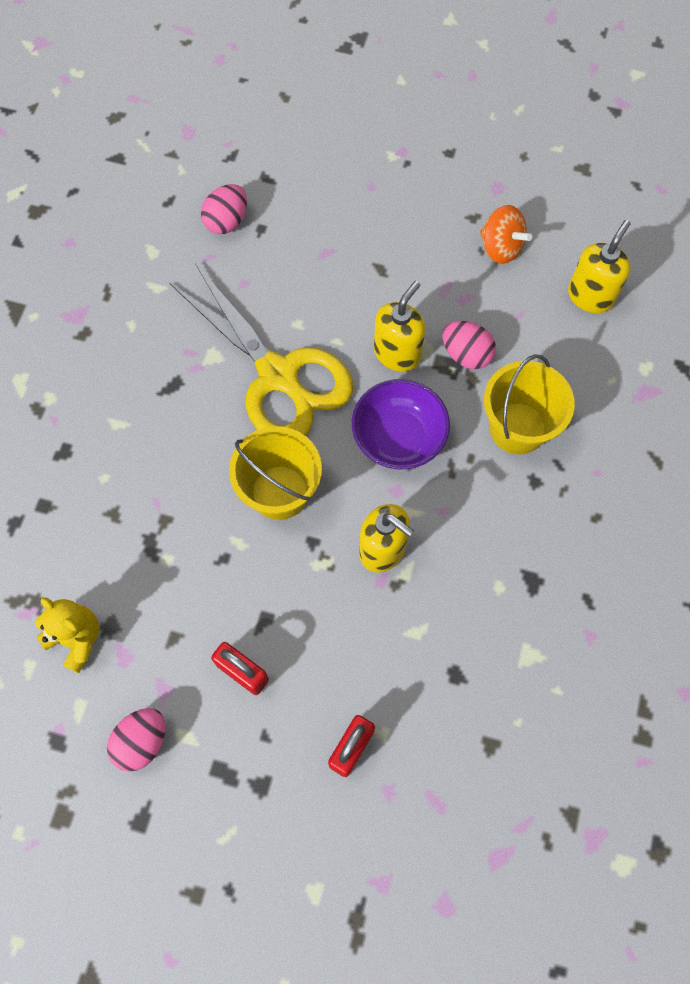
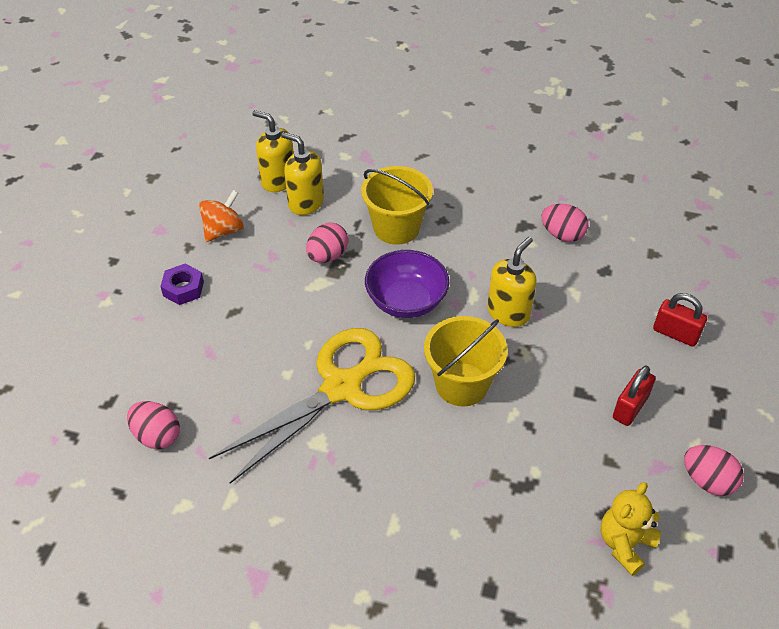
camera: 90 degrees left, 20 degrees down
yellow soap dispenser [374,281,425,372] -> yellow soap dispenser moved to [282,132,324,215]
none -> purple nut [160,264,204,305]
none -> pink egg [541,204,588,242]

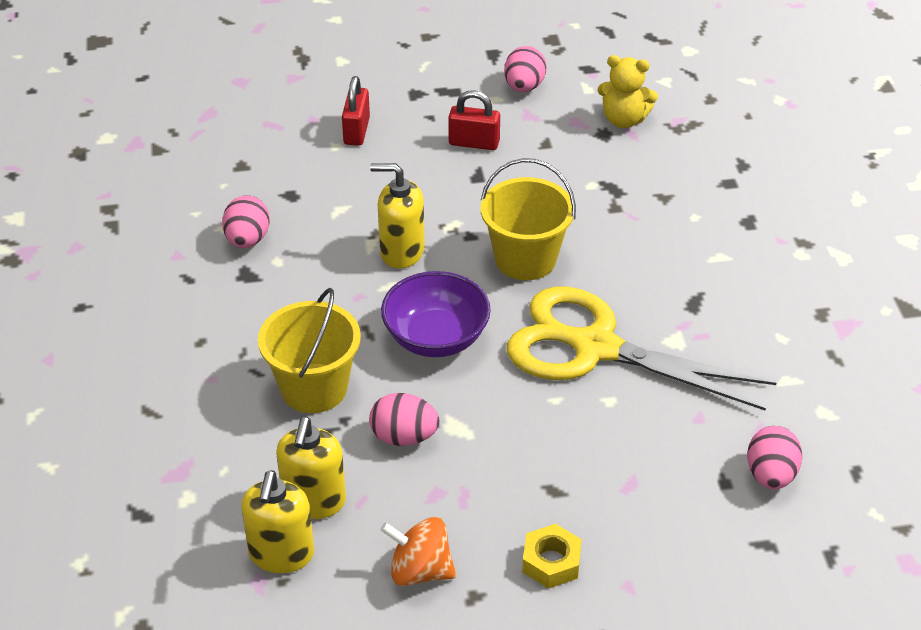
camera: 115 degrees left, 5 degrees down
purple nut [160,264,204,305] -> yellow nut [522,524,582,589]

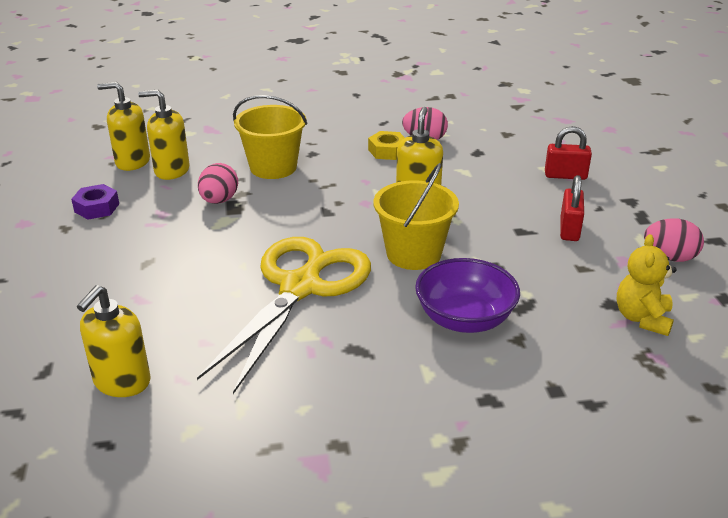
camera: 90 degrees right, 10 degrees down
orange spinning top [380,517,456,586] -> purple nut [71,184,119,220]
purple bowl [381,271,491,357] -> purple bowl moved to [415,258,520,333]
yellow nut [522,524,582,589] -> yellow nut moved to [368,131,405,160]
pink egg [747,426,802,489] -> yellow soap dispenser [77,285,151,397]

